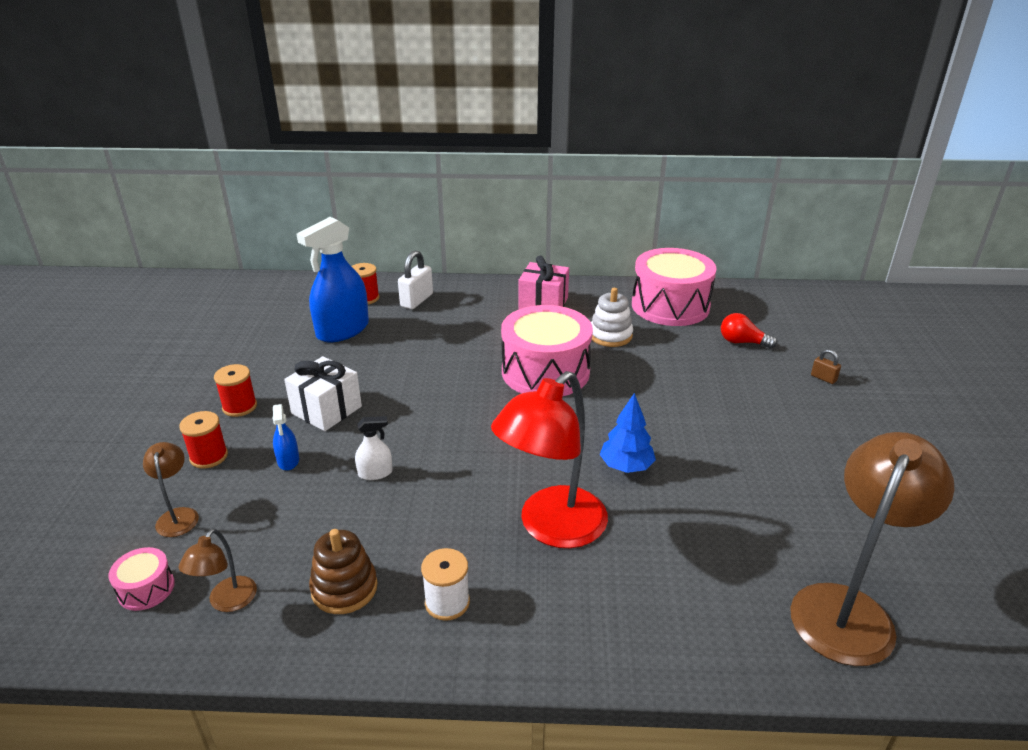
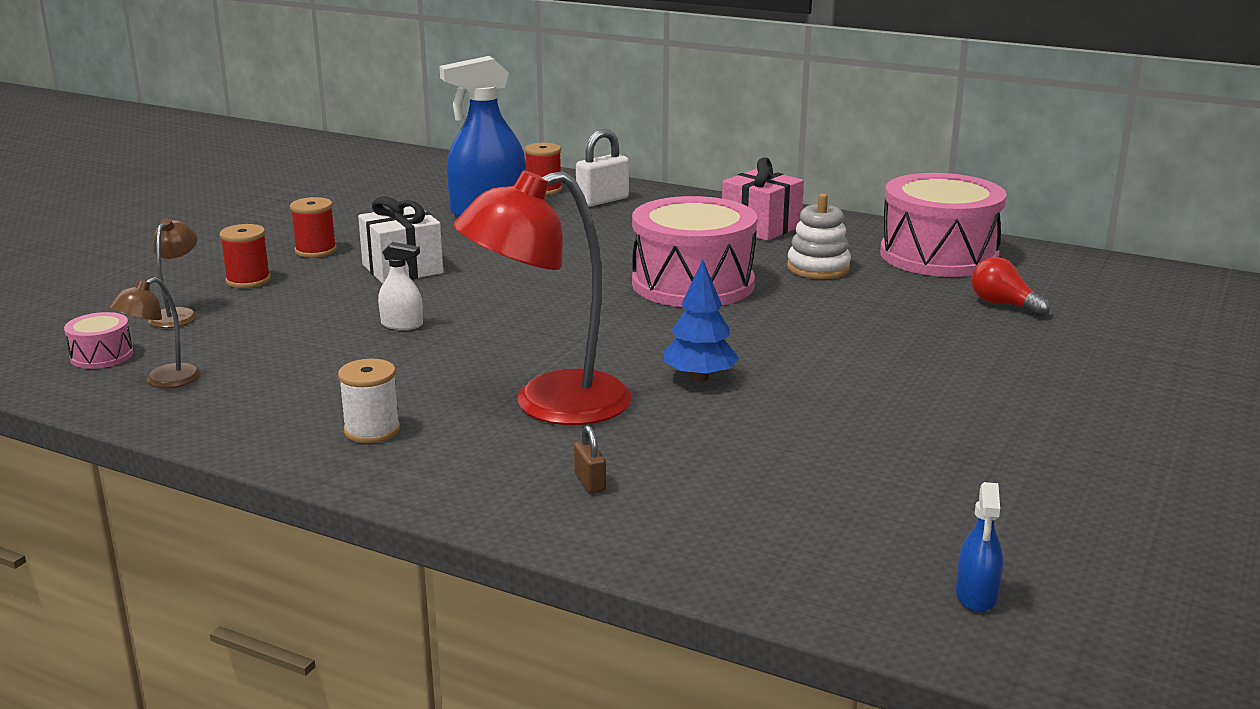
camera: 25 degrees right, 10 degrees down
blue spray bottle [272,404,299,471] -> blue spray bottle moved to [956,482,1003,612]
brown stacking toy [309,529,378,614] -> none
brown lamp [790,432,954,666] -> none
brown padlock [811,349,841,384] -> brown padlock moved to [574,425,606,493]

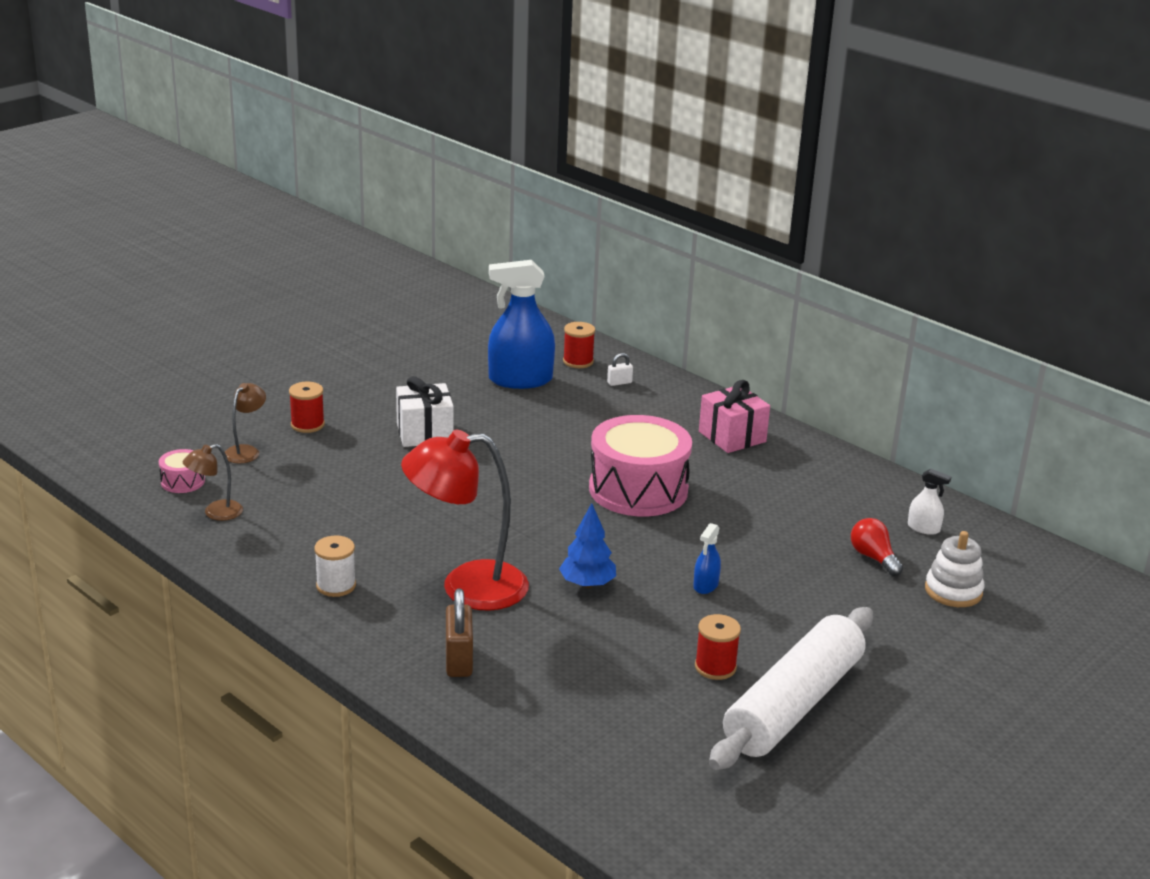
camera: 15 degrees right, 5 degrees up
red spool [290,197,337,258] -> red spool moved to [695,614,741,680]
white spray bottle [378,242,423,330] -> white spray bottle moved to [908,469,951,535]
brown padlock [574,425,606,493] -> brown padlock [446,588,473,677], size x1.87
white padlock [576,129,629,207] -> white padlock [607,353,633,386], size x0.54
white stacking toy [787,194,851,279] -> white stacking toy moved to [925,531,984,607]
pink drum [880,173,1007,277] -> none
blue spray bottle [956,482,1003,612] -> blue spray bottle moved to [693,523,721,594]
none -> white rolling pin [709,607,873,770]

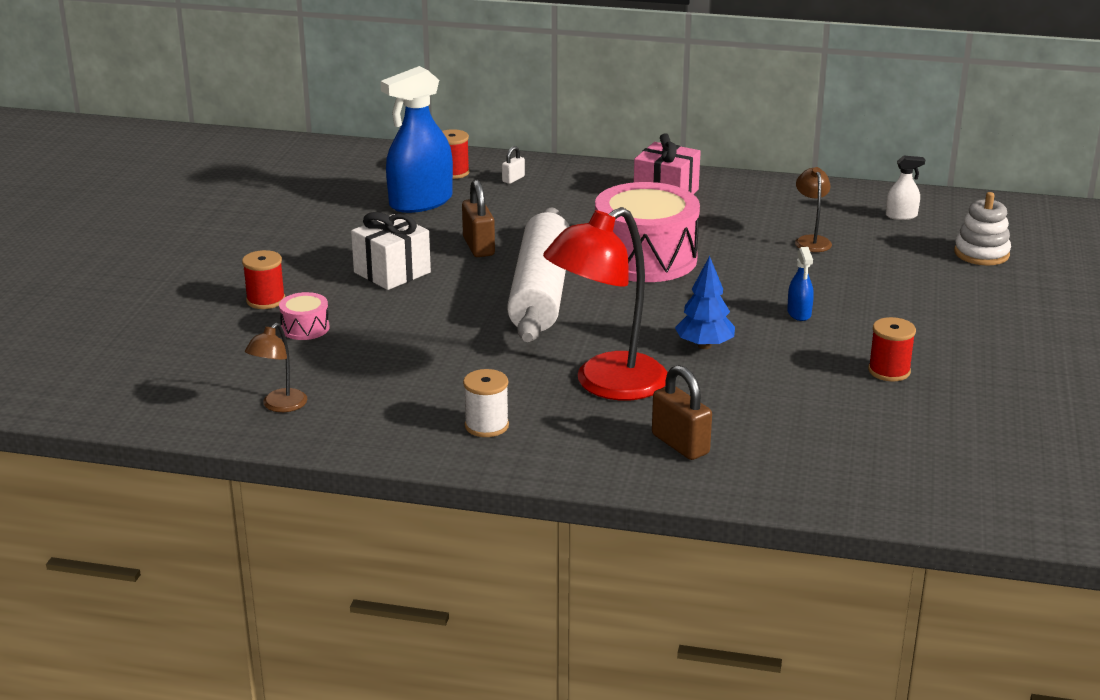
camera: 30 degrees left, 0 degrees up
pink drum [159,449,205,493] -> pink drum moved to [279,292,330,340]
brown lamp [225,383,266,464] -> brown lamp moved to [795,167,832,252]
white rolling pin [709,607,873,770] -> white rolling pin moved to [507,207,570,342]
red light bulb [851,518,903,576] -> none
none -> brown padlock [462,179,495,257]

